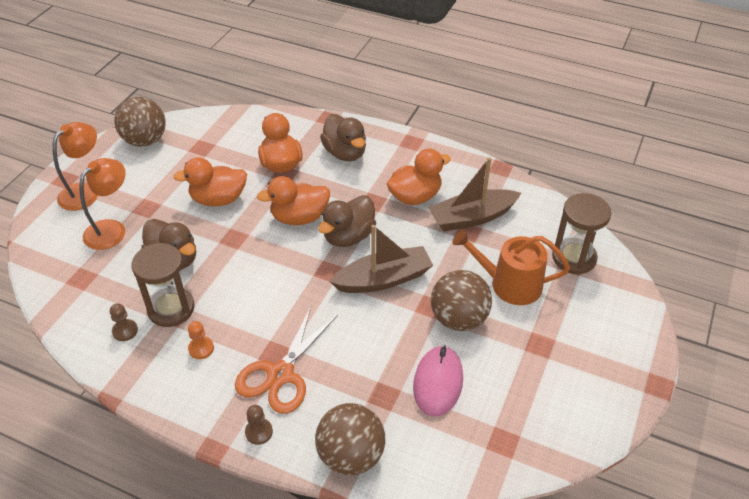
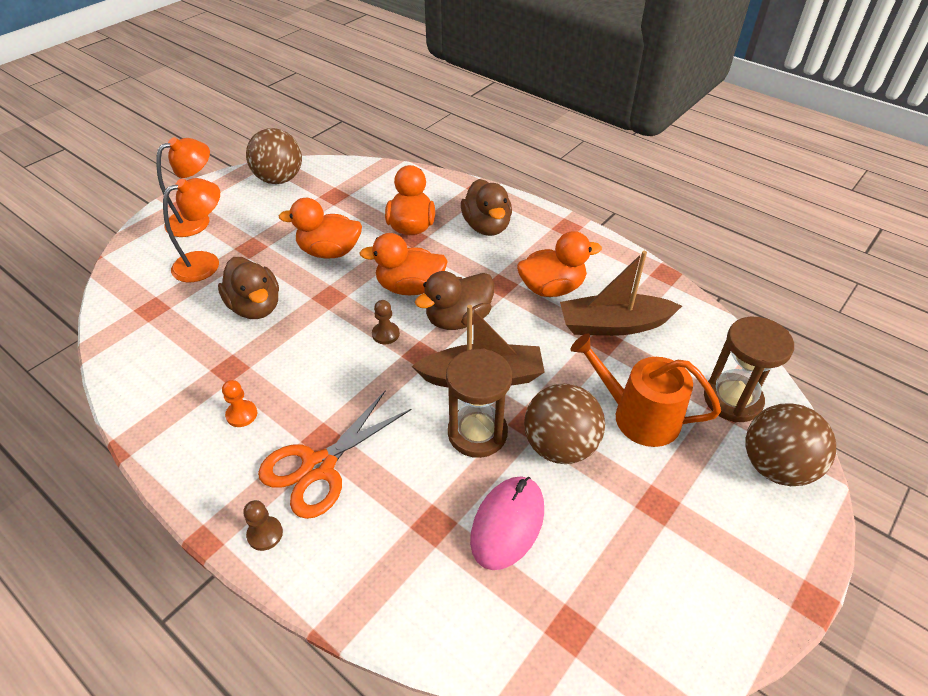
camera: 15 degrees right, 0 degrees up
brown pawn [110,303,138,341] -> brown pawn moved to [372,300,400,344]
brown hourglass [132,243,194,327] -> brown hourglass moved to [446,349,512,458]
brown ball [315,403,385,475] -> brown ball moved to [745,403,836,486]

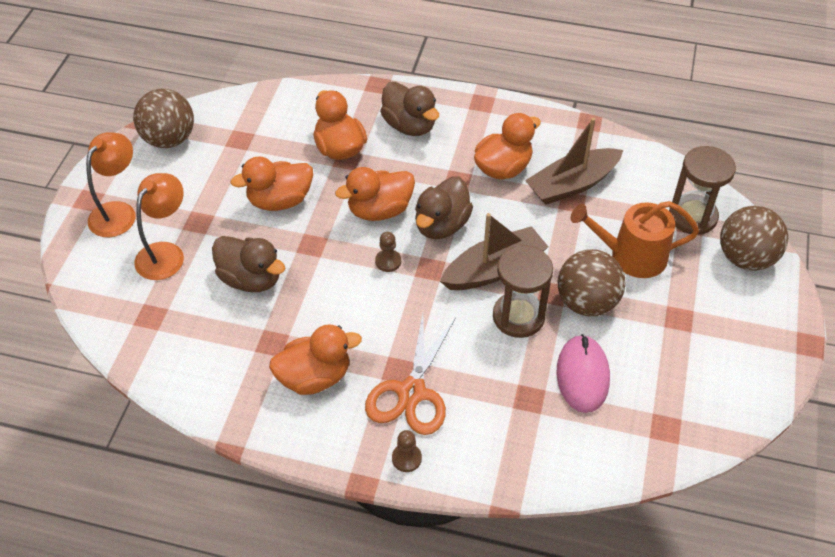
camera: 25 degrees left, 5 degrees up
orange pawn [222,380,257,427] -> orange duck [269,324,362,395]

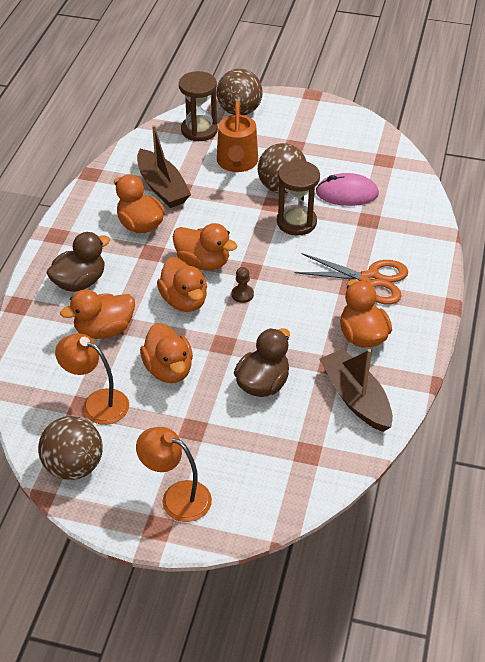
camera: 90 degrees left, 5 degrees down
orange lamp [134,173,184,280] -> orange lamp moved to [55,333,129,425]
brown pawn [392,430,422,472] -> none
brown duck [415,177,473,239] -> orange duck [173,223,238,271]
brown boat [440,213,548,290] -> brown boat moved to [319,349,393,432]

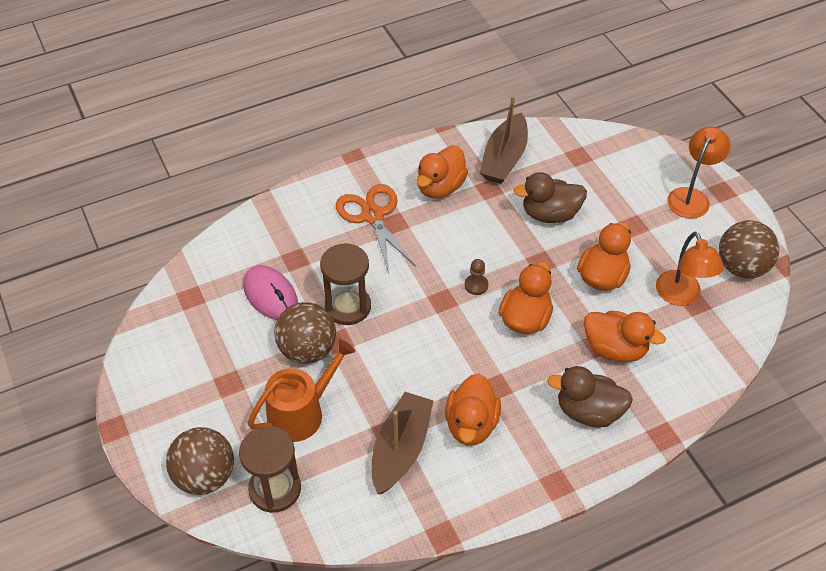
camera: 130 degrees left, 5 degrees up
orange lamp [136,427,212,522] -> orange lamp turned 135 degrees counterclockwise [667,127,731,219]
orange duck [173,223,238,271] -> none

